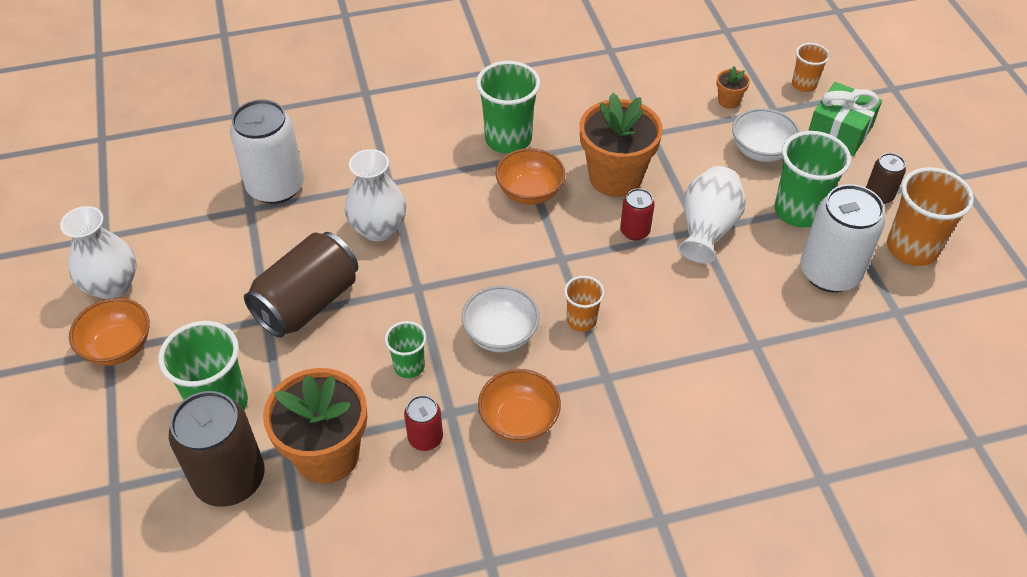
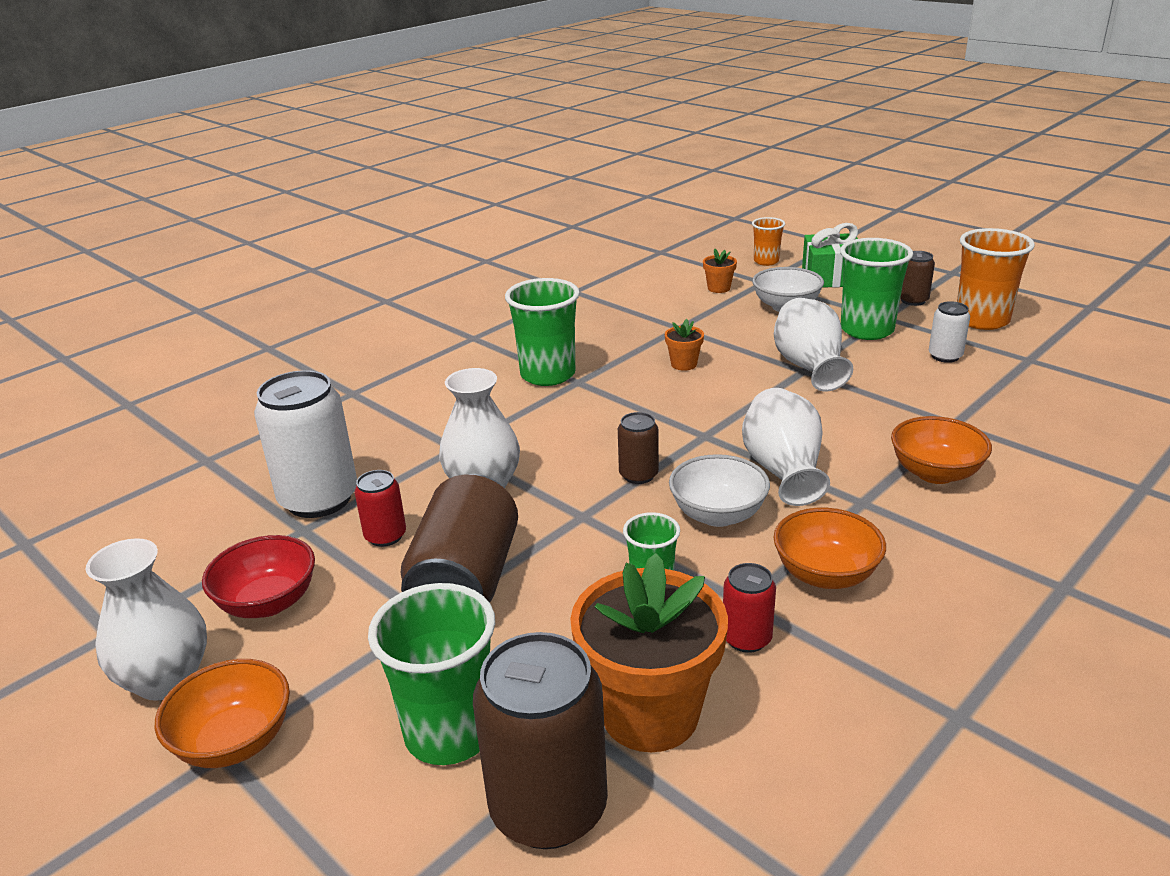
camera: 30 degrees left, 20 degrees down
orange bowl [496,148,566,205] -> orange bowl moved to [891,416,992,484]
orange cup [564,276,604,332] -> white vase [742,388,830,506]
orange flower pot [580,93,663,197] -> orange flower pot [665,319,704,371], size x0.43
red can [620,188,655,241] -> red can moved to [355,470,406,547]
white can [800,184,885,292] -> white can [929,301,970,363], size x0.50
none -> red bowl [202,535,315,618]
none -> brown can [618,412,659,484]

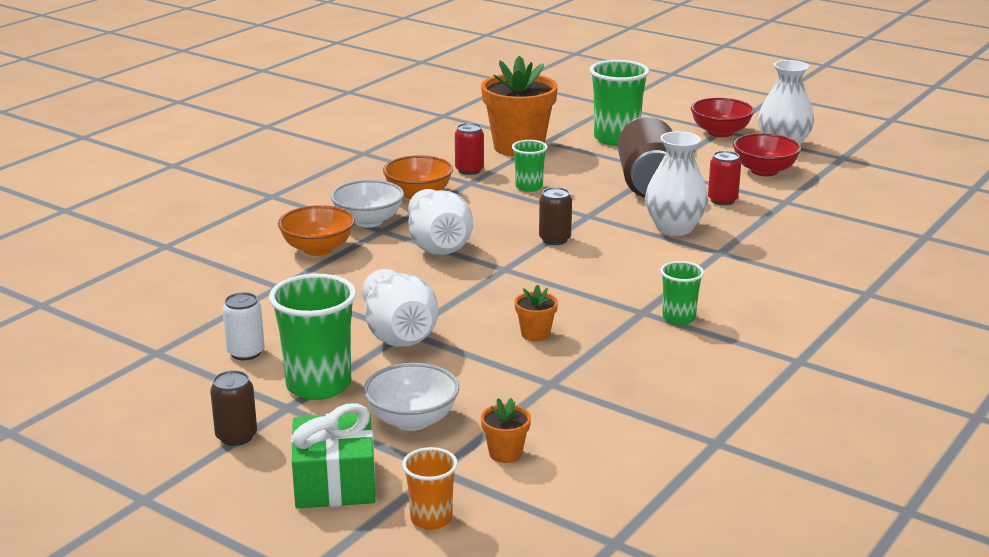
camera: 170 degrees right, 5 degrees down
orange bowl [155,659,290,768] -> red bowl [691,98,754,137]
white can [254,370,357,518] -> none
brown can [473,632,608,849] -> none
green cup [505,278,580,386] -> green cup [660,261,704,325], size x0.56
white bowl [669,454,770,527] -> white bowl moved to [331,180,404,228]
orange cup [957,228,1035,330] -> none

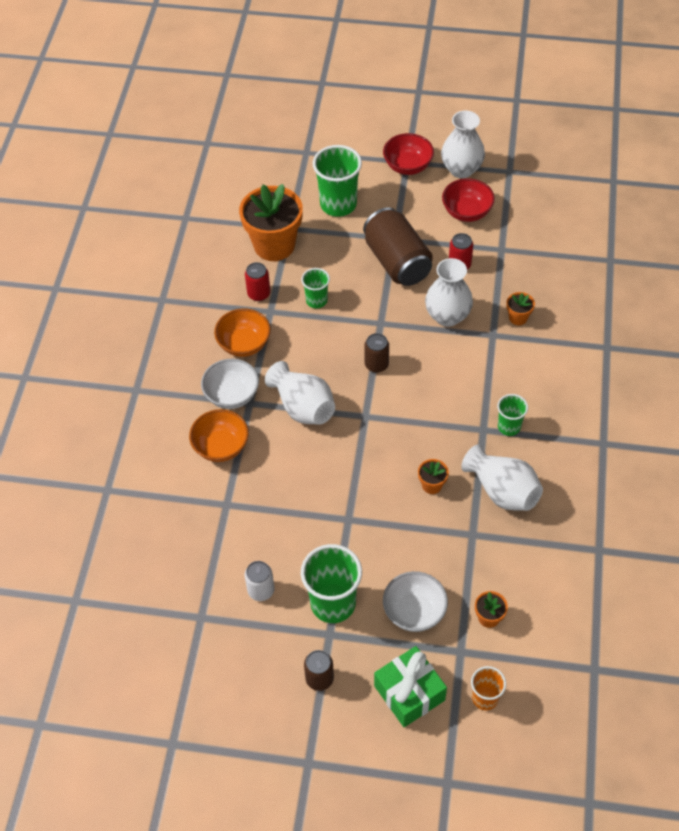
camera: 25 degrees left, 30 degrees up
white vase [362,269,439,347] -> white vase moved to [461,444,543,511]
none -> orange flower pot [506,292,535,325]

